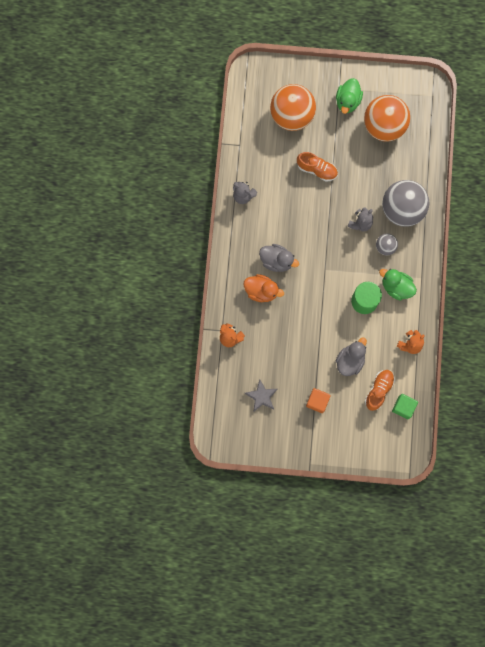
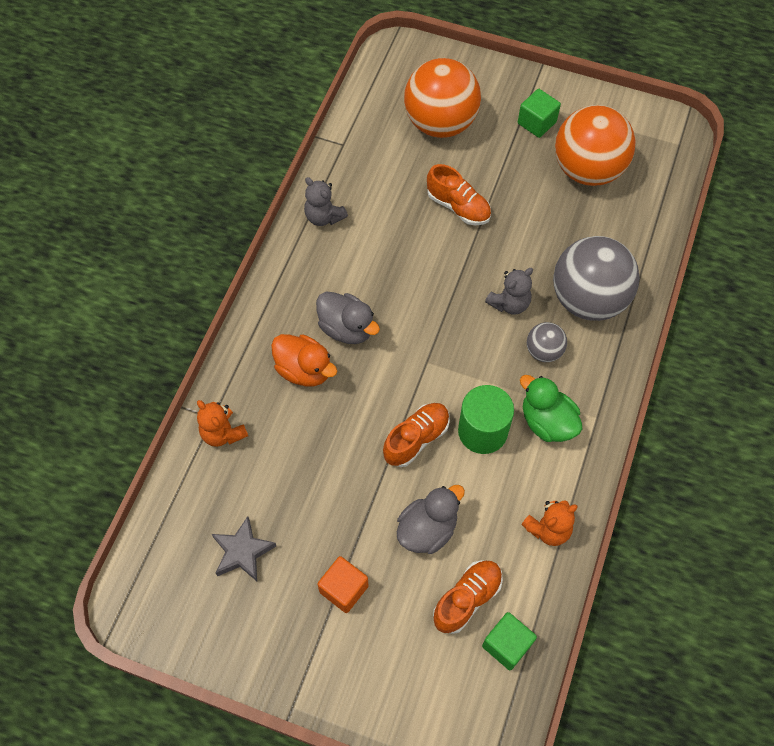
camera: 15 degrees right, 15 degrees down
green duck [336,78,363,114] -> green cube [518,89,561,138]
none -> orange shoe [383,403,450,467]

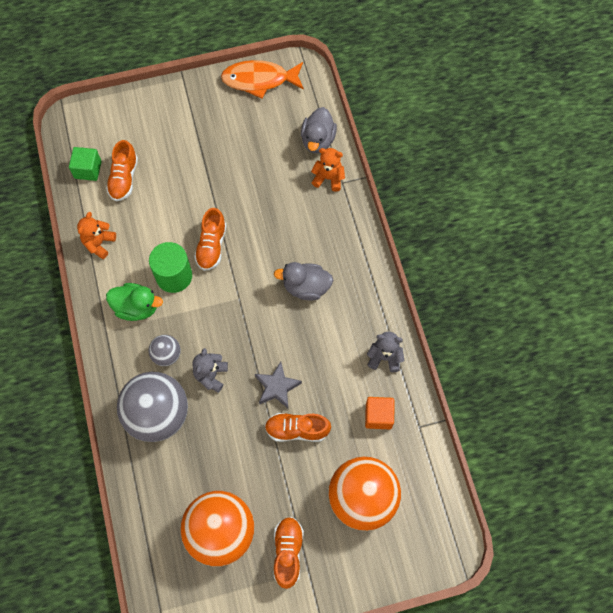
camera: 145 degrees right, 5 degrees up
grey star [212,516,276,581] -> grey star moved to [255,362,302,408]
orange duck [271,334,337,387] -> none
orange cube [317,556,368,613] -> orange cube moved to [365,397,394,429]
grey duck [397,485,465,554] -> grey duck moved to [301,107,337,153]
green cube [518,89,561,138] -> orange shoe [274,517,304,589]
none -> orange fish [221,60,304,99]

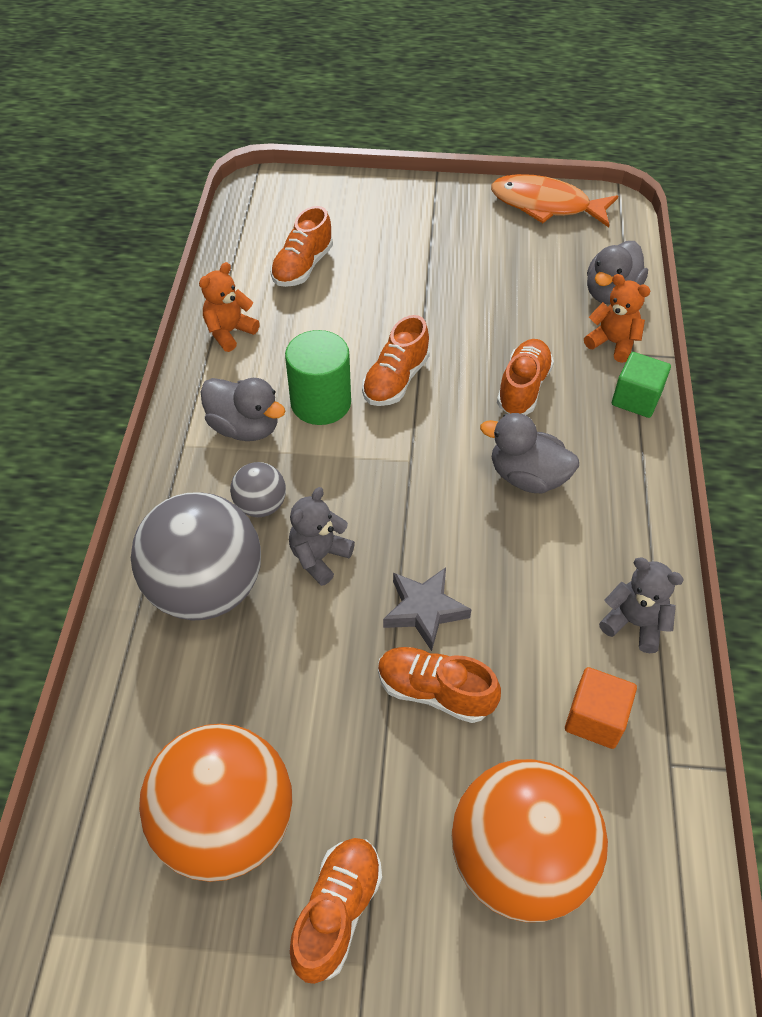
camera: 20 degrees right, 15 degrees down
green cube [69,147,102,181] -> green cube moved to [612,352,671,418]
green duck [106,283,163,321] -> grey duck [200,378,285,441]
none -> orange shoe [497,339,554,415]

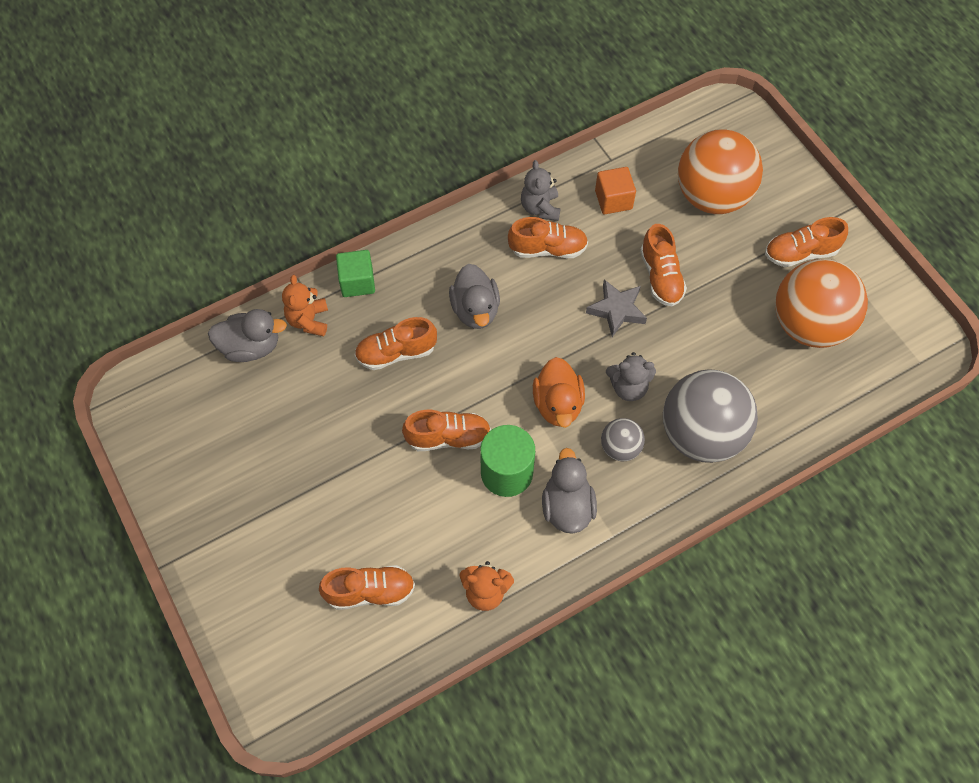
camera: 125 degrees left, 10 degrees up
orange fish [491,174,618,228] -> none
none -> orange shoe [508,217,588,258]
none -> orange duck [533,357,585,428]

